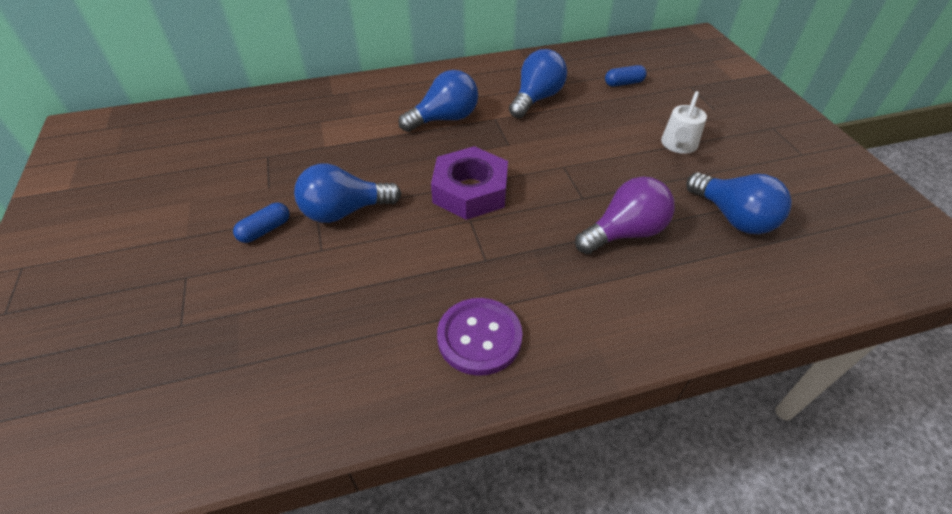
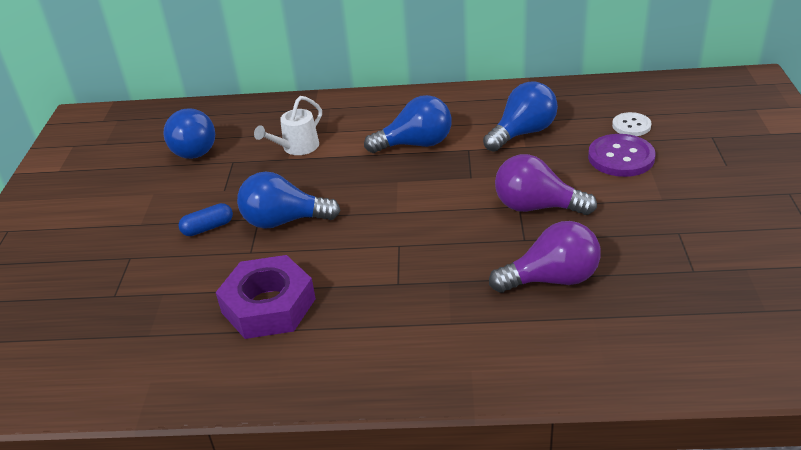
camera: 20 degrees right, 10 degrees down
purple nut [431,146,508,220] -> purple nut moved to [216,255,316,339]
purple button [437,298,522,376] -> purple button moved to [588,134,655,177]
blue capsule [605,65,647,87] -> white button [612,112,651,136]
white watering can [661,91,707,154] -> white watering can moved to [254,96,322,155]
blue light bulb [686,172,792,234] -> blue light bulb moved to [163,108,215,159]
none -> purple light bulb [495,154,597,215]

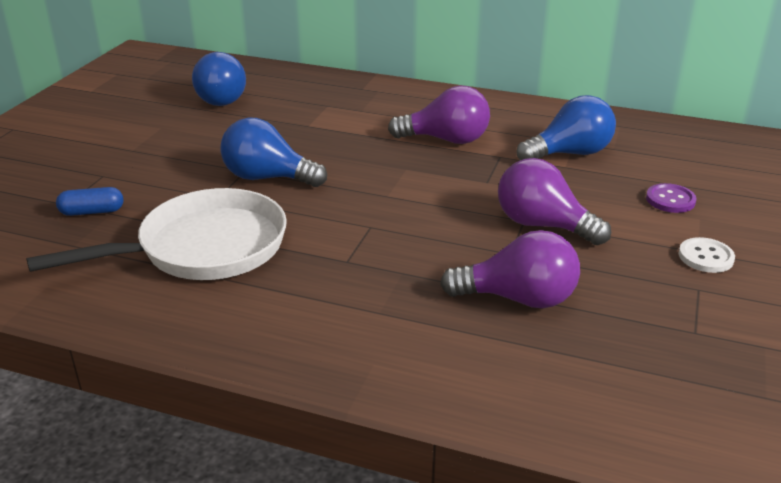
camera: 15 degrees right, 5 degrees down
blue capsule [179,203,233,236] -> blue capsule moved to [56,187,123,216]
purple nut [216,255,316,339] -> white pan [26,188,287,280]
white watering can [254,96,322,155] -> none
blue light bulb [364,95,452,153] -> purple light bulb [388,85,490,144]
purple button [588,134,655,177] -> purple button [646,183,696,213], size x0.61
white button [612,112,651,136] -> white button moved to [679,237,735,273]

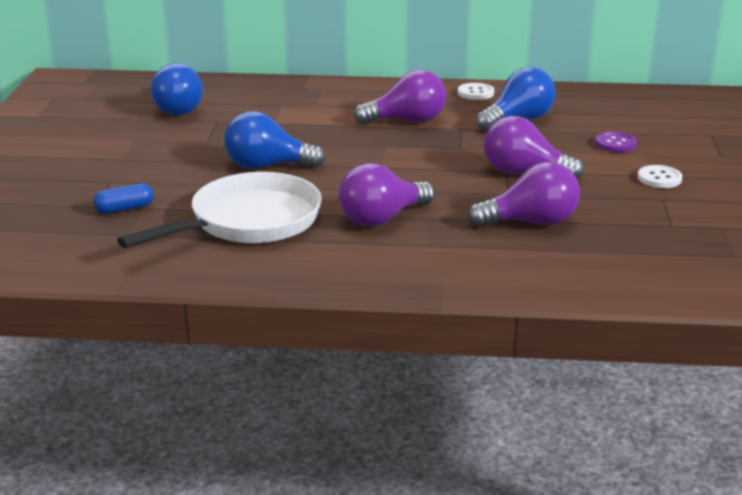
camera: 15 degrees left, 5 degrees down
none -> purple light bulb [339,163,434,226]
none -> white button [458,83,494,100]

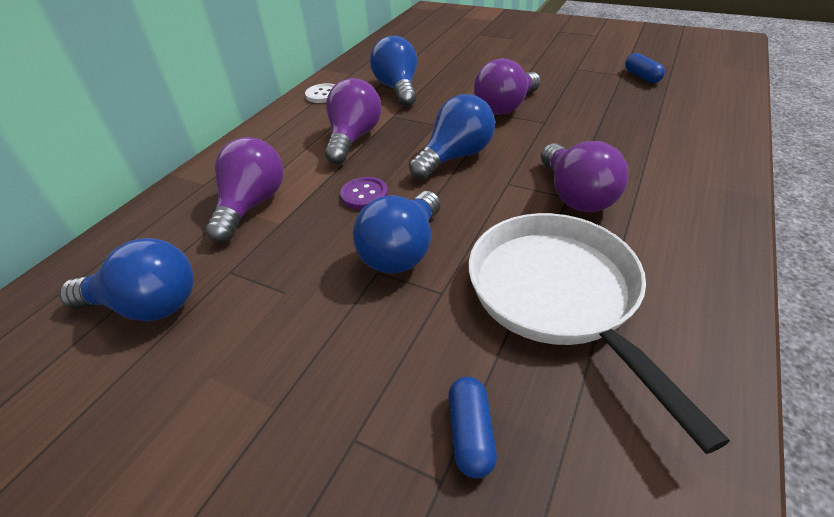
camera: 65 degrees left, 15 degrees up
purple light bulb [468,162,580,227] -> purple light bulb moved to [205,137,283,243]
purple button [595,132,637,152] -> purple button moved to [340,177,388,210]
white button [638,165,682,188] -> none
none -> blue light bulb [409,94,495,180]
none -> blue capsule [625,53,665,83]

